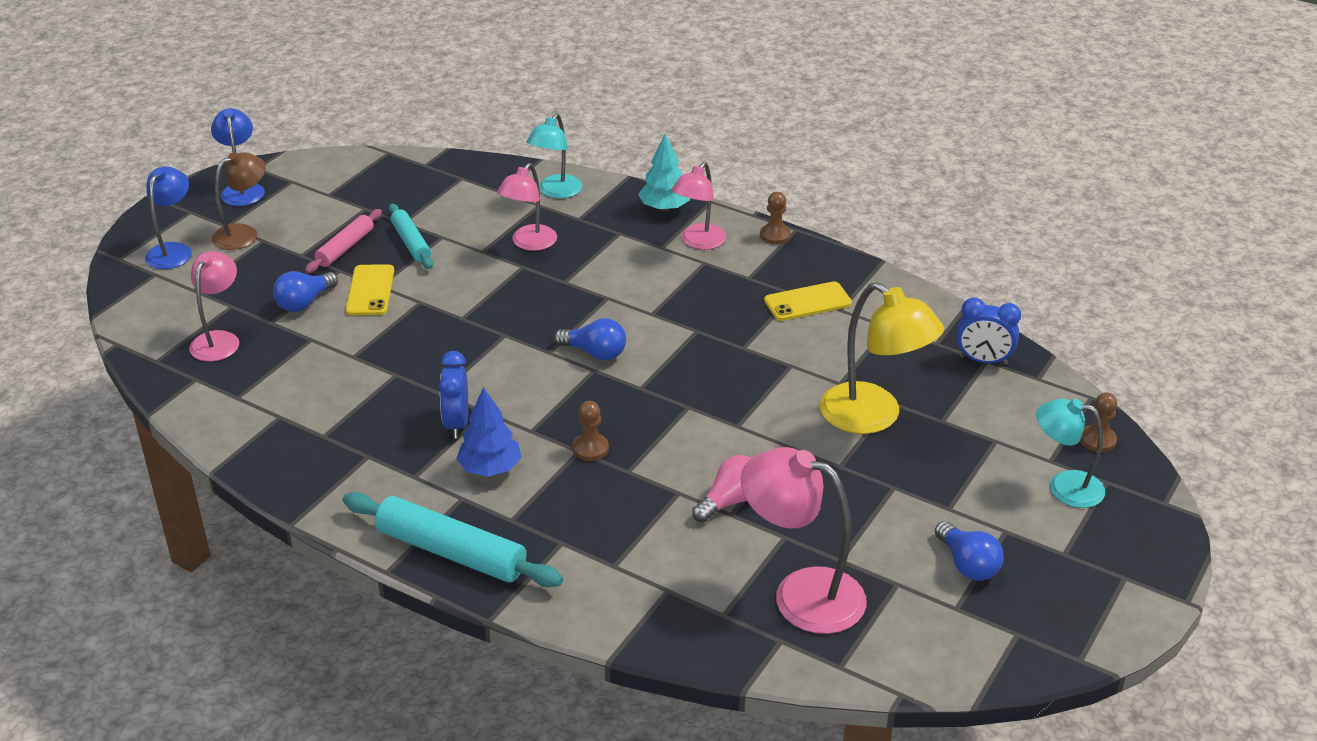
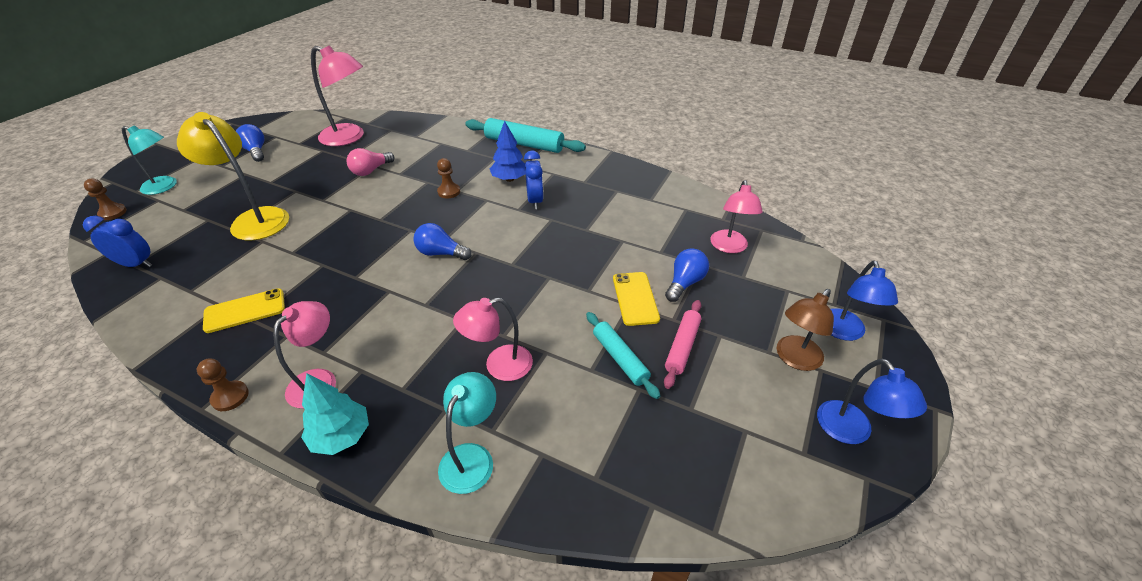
camera: 175 degrees right, 5 degrees up
pink lamp [497,163,557,251] -> pink lamp turned 135 degrees counterclockwise [453,297,533,381]

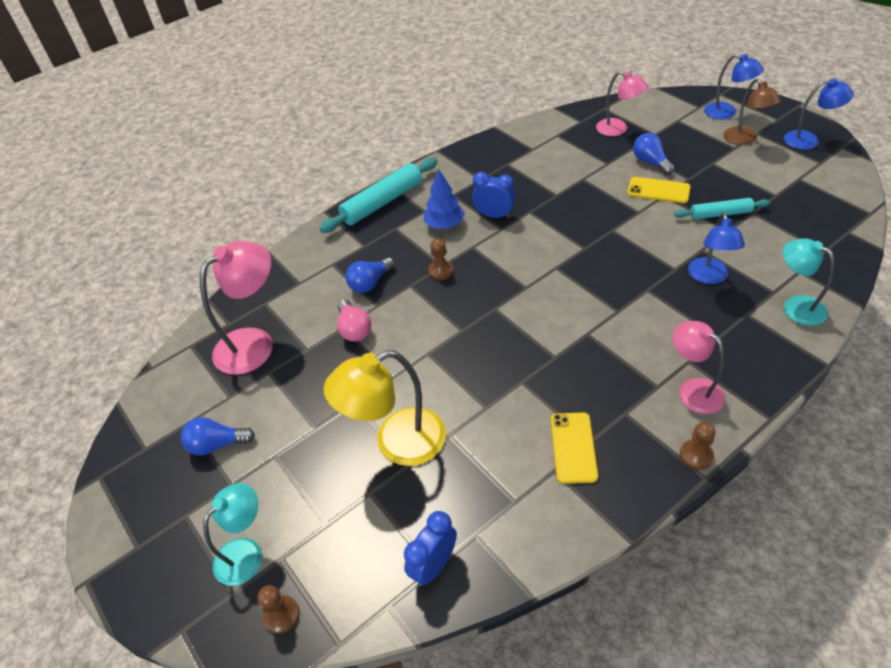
camera: 60 degrees left, 5 degrees up
turquoise tree [301,374,369,455] -> none
blue light bulb [413,223,472,260] -> blue light bulb moved to [346,257,395,293]
pink lamp [453,297,533,381] -> blue lamp [688,213,745,284]
pink rolling pin [664,300,701,389] -> none

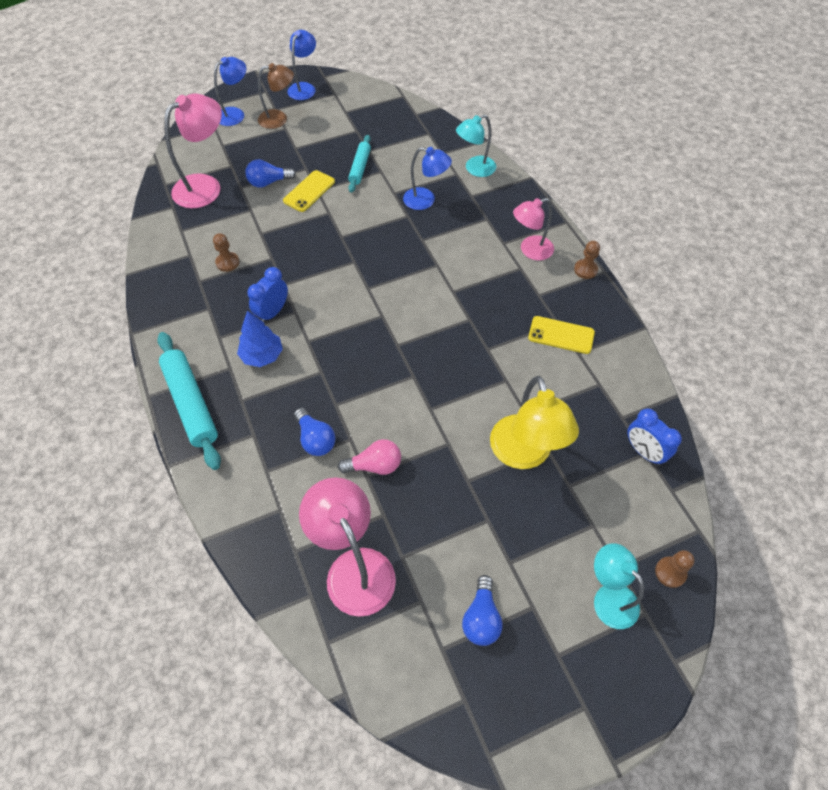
camera: 80 degrees left, 10 degrees up
brown pawn [428,238,453,280] -> brown pawn moved to [213,233,239,272]
pink lamp [596,71,648,136] -> pink lamp [164,94,222,209], size x1.54

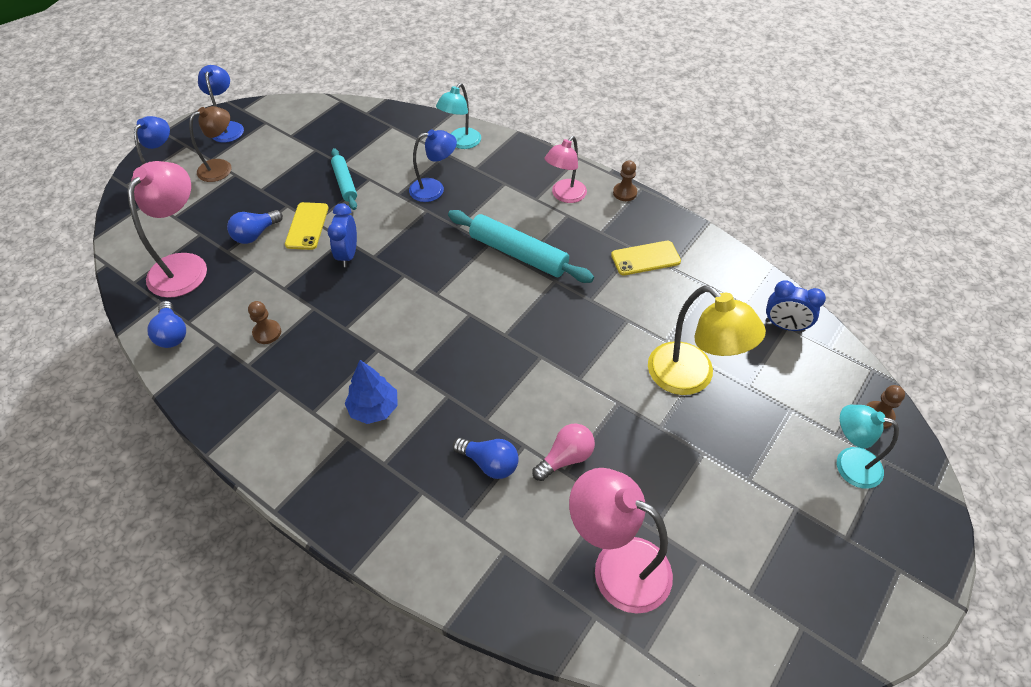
camera: 30 degrees left, 5 degrees down
turquoise rolling pin [157,332,221,470] -> turquoise rolling pin moved to [448,210,594,283]
blue clock [247,267,288,323] -> blue clock moved to [327,203,357,267]
blue light bulb [462,575,503,646] -> blue light bulb moved to [147,301,186,348]

